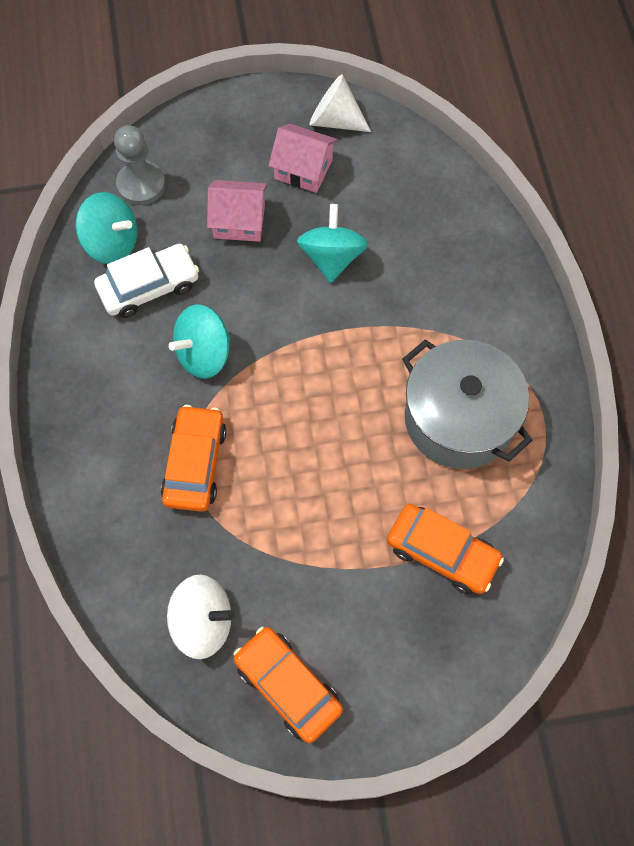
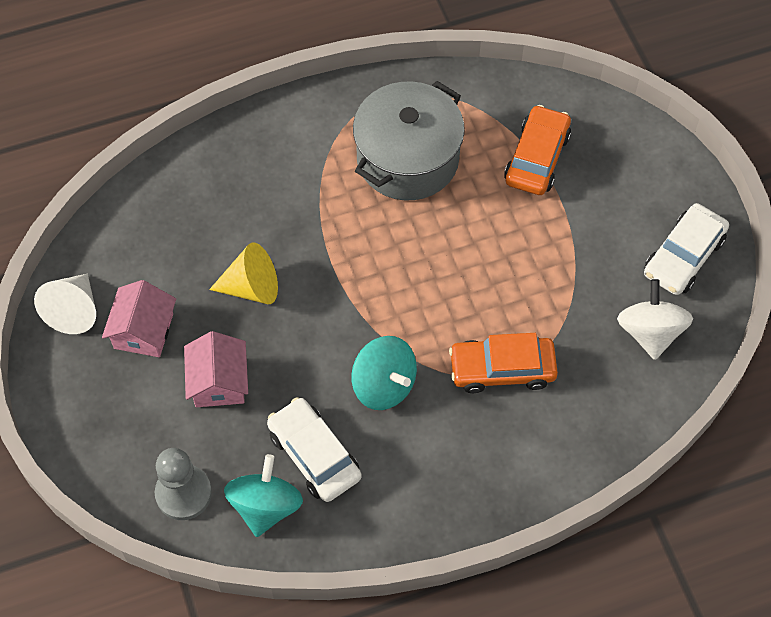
camera: 100 degrees left, 5 degrees down
orange car [233,627,343,743] -> white car [644,203,729,295]
turquoise spinning top [297,204,368,283] -> yellow cone [209,243,278,304]

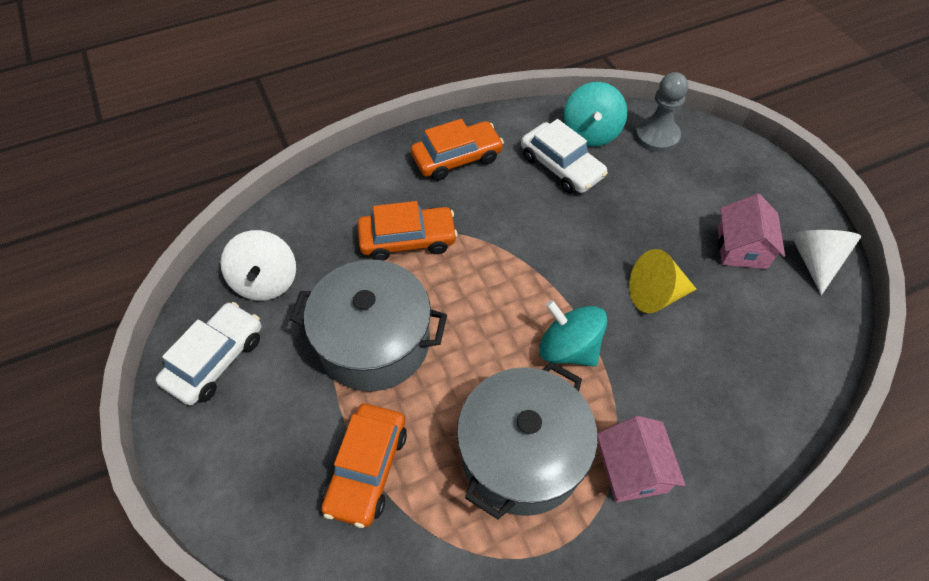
camera: 175 degrees right, 5 degrees down
pink house [184,331,248,407] -> pink house moved to [597,416,685,502]
turquoise spinning top [351,336,417,410] -> turquoise spinning top moved to [539,300,607,367]
none -> grey pot [290,260,447,391]
none -> orange car [411,119,504,181]

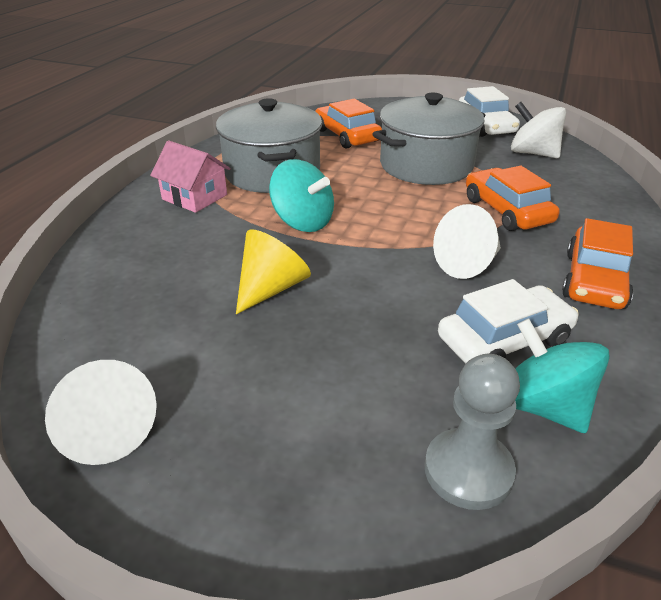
camera: 135 degrees right, 20 degrees down
orange car [358,201,458,261] -> orange car turned 120 degrees clockwise [466,165,560,231]
white car [521,119,608,194] -> white car turned 150 degrees clockwise [438,279,579,364]
turquoise spinning top [539,300,607,367] -> turquoise spinning top turned 45 degrees clockwise [269,159,334,232]
pink house [718,194,785,269] -> none
none -> white cone [433,204,501,279]

